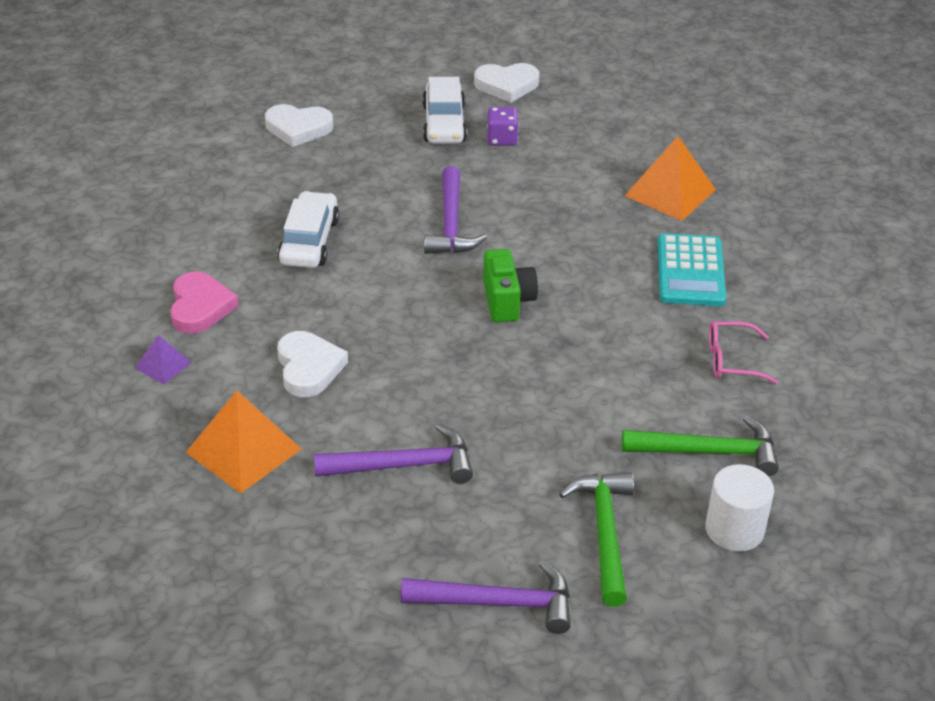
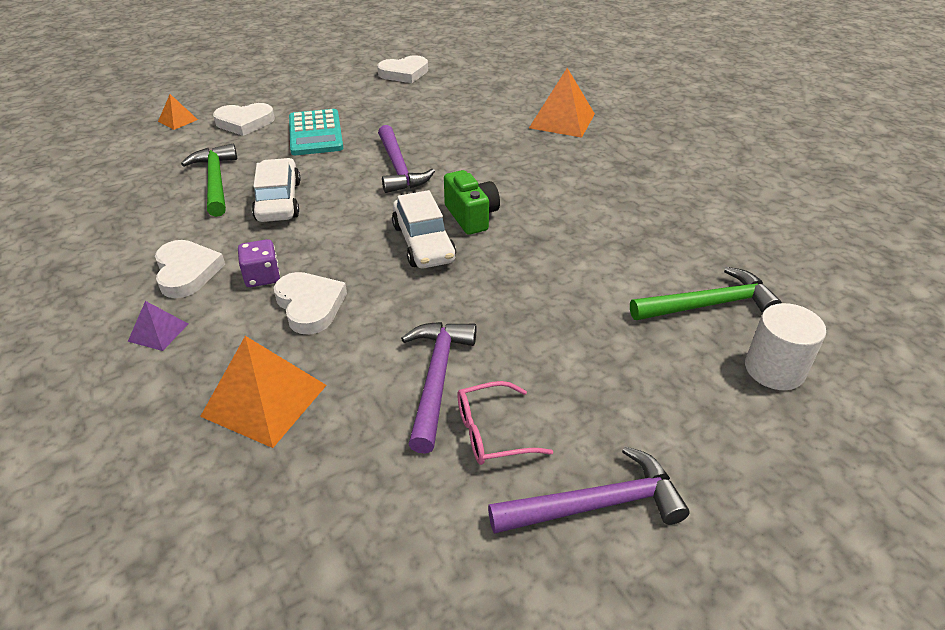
camera: 15 degrees left, 0 degrees up
pink heart [170,271,239,334] -> white heart [155,240,225,298]
purple hammer [314,424,473,484] -> purple hammer turned 60 degrees counterclockwise [401,322,477,454]
white car [422,77,467,144] -> white car moved to [392,190,456,268]
purple dice [487,107,519,146] -> purple dice moved to [238,239,280,287]
green hammer [559,472,634,607] -> green hammer moved to [181,144,237,217]
turquoise calculator [657,233,726,306] -> turquoise calculator moved to [289,109,343,155]
pink glasses [709,321,779,384] -> pink glasses moved to [457,381,553,465]
none -> orange pyramid [158,94,198,130]

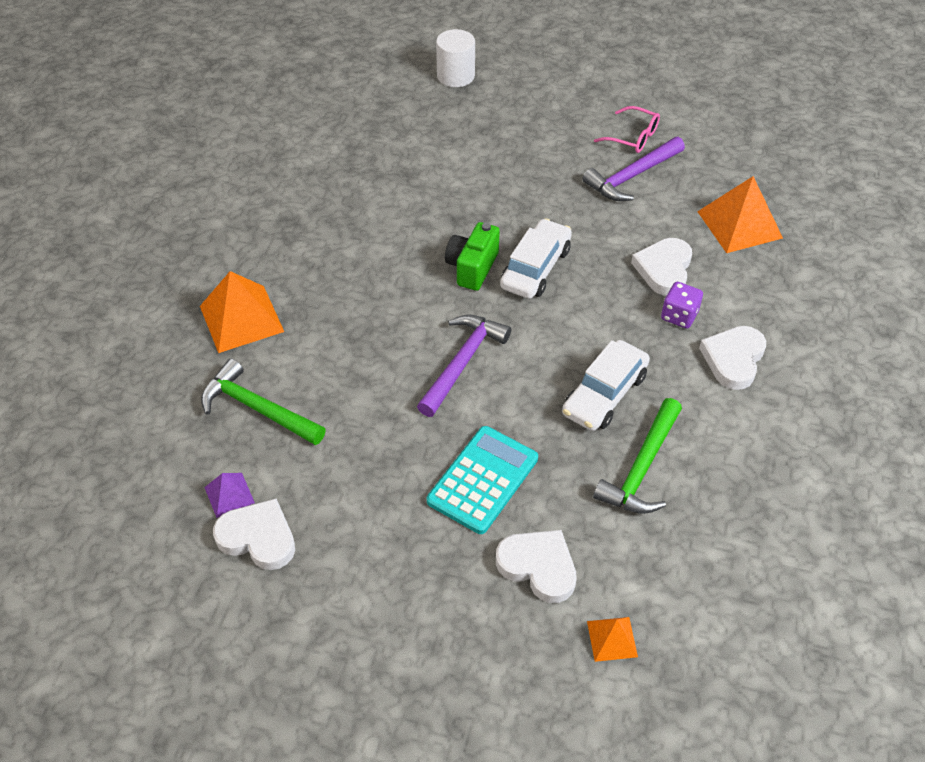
camera: 135 degrees left, 10 degrees up
purple pyramid [128,301,188,351] -> purple pyramid moved to [204,473,255,518]
purple hammer [488,446,690,534] -> none
green hammer [630,267,782,320] -> green hammer moved to [201,359,326,445]

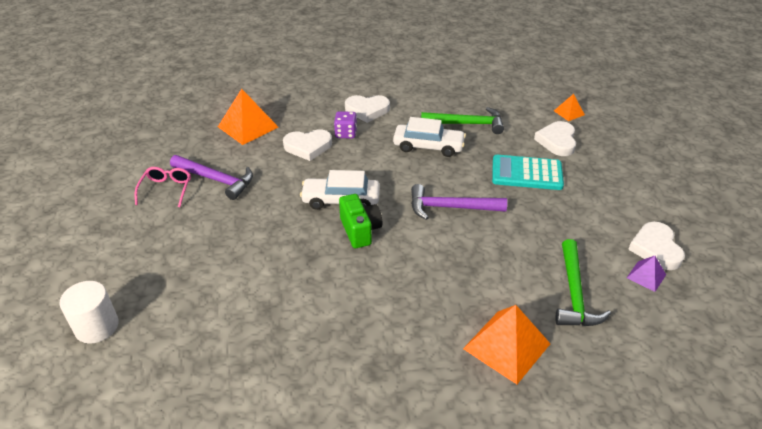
camera: 115 degrees left, 10 degrees down
green camera [445,222,500,291] -> green camera turned 105 degrees counterclockwise [339,194,382,248]

